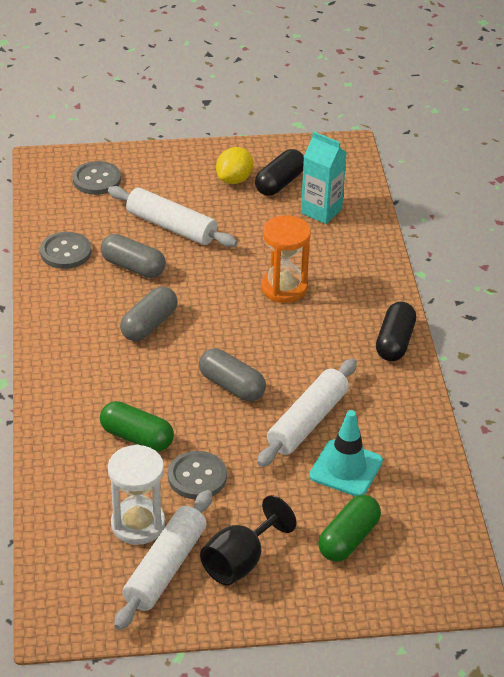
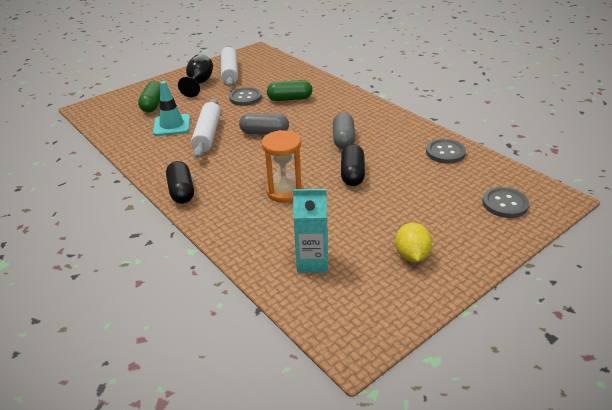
camera: 150 degrees right, 5 degrees down
grey capsule [101,234,166,278] -> none
white rolling pin [108,186,237,247] -> none
white hourglass [108,444,165,545] -> none
black capsule [255,149,304,196] -> black capsule moved to [341,144,365,186]

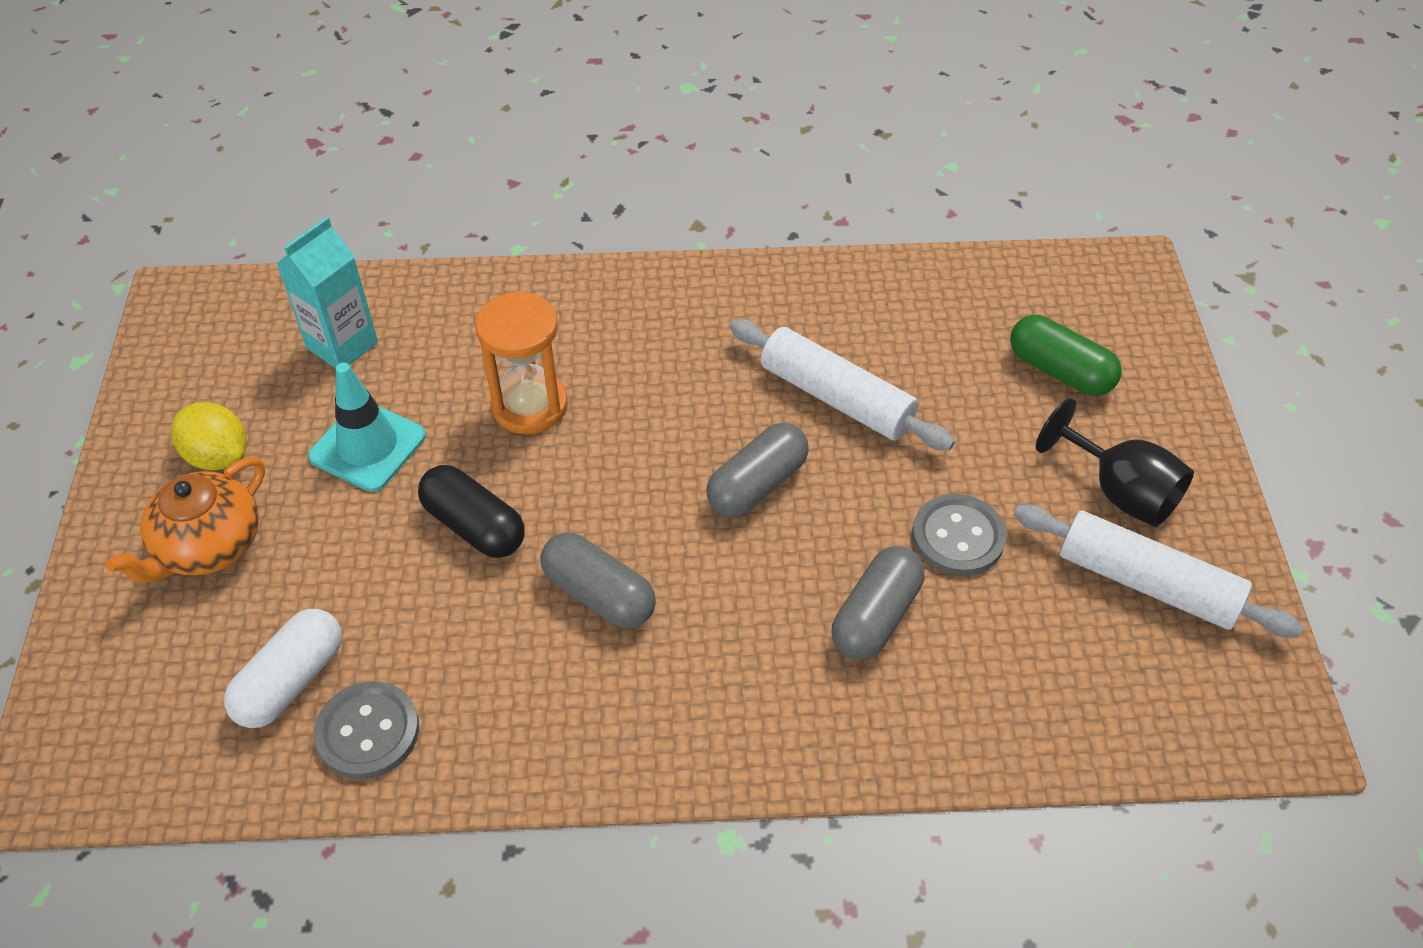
camera: 125 degrees right, 15 degrees up
turquoise traffic cone [153,81,190,136] -> turquoise traffic cone moved to [308,363,426,492]
black capsule [166,161,194,204] -> none
green capsule [267,80,312,101] -> grey capsule [832,546,925,660]
grey button [482,187,529,218] -> none
none -> orange teapot [105,457,265,583]
none -> white capsule [224,609,342,728]

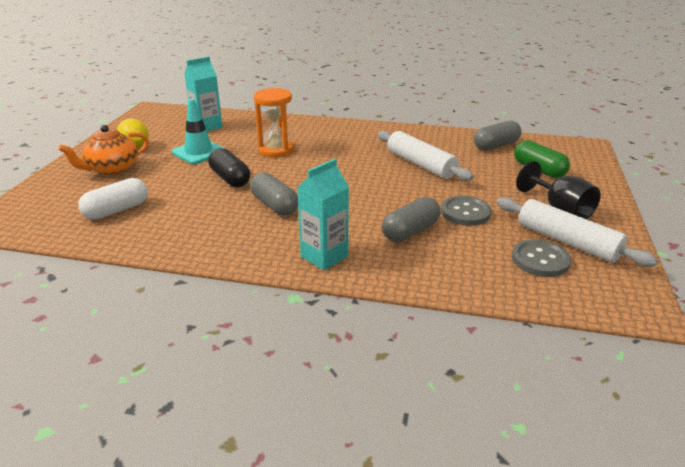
camera: 15 degrees right, 20 degrees down
grey button [314,681,419,779] -> grey button moved to [512,239,571,277]
grey capsule [707,423,809,517] -> grey capsule moved to [474,121,522,150]
none -> turquoise carton [297,159,349,270]

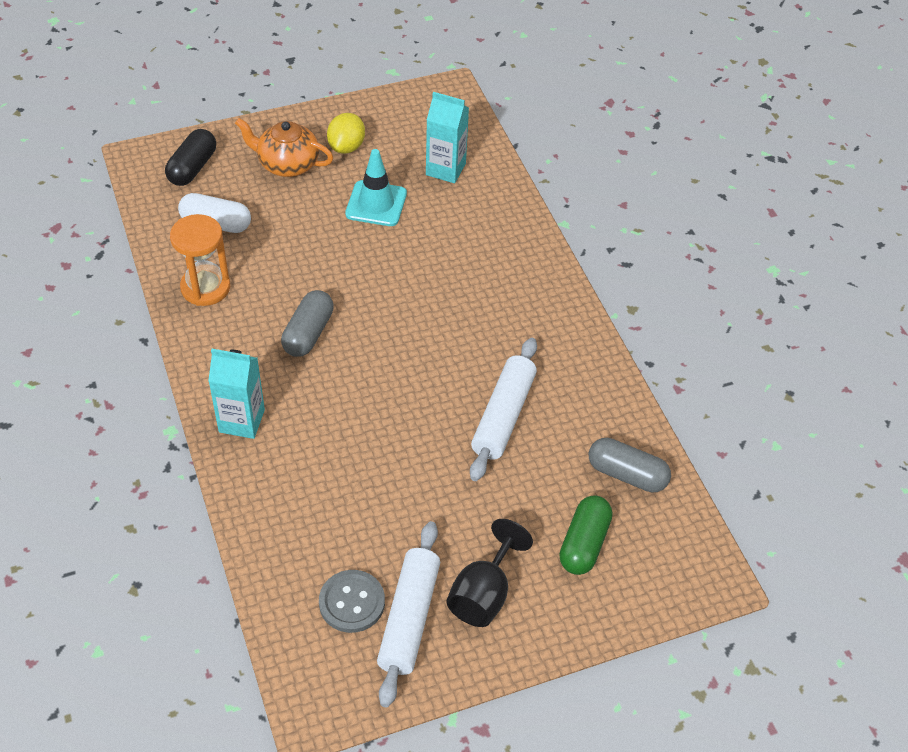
camera: 55 degrees right, 20 degrees up
black capsule [208,148,250,187] -> black capsule moved to [165,129,216,186]
orange hourglass [254,88,294,158] -> orange hourglass moved to [170,214,230,306]
grey capsule [382,197,441,242] -> none
grey button [441,196,491,226] -> none

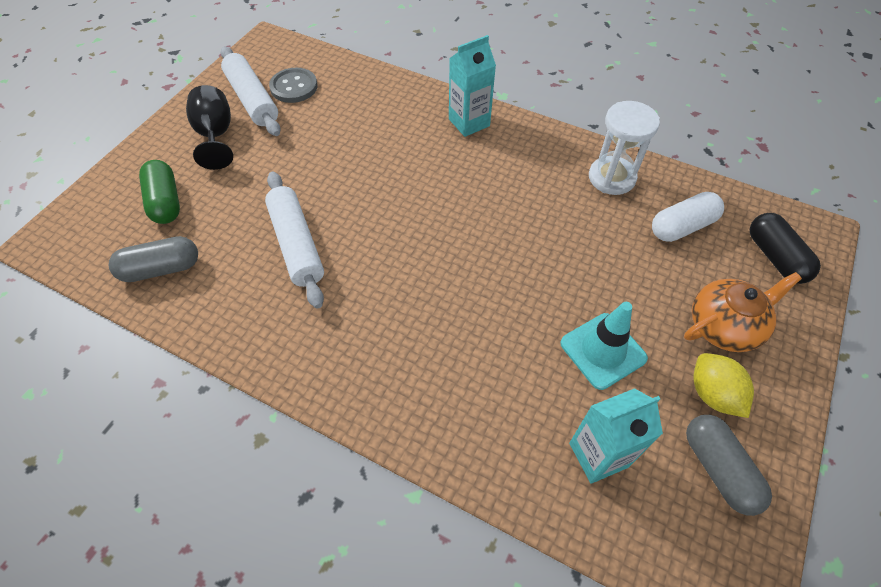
camera: 140 degrees right, 5 degrees up
orange hourglass [170,214,230,306] -> white hourglass [589,101,660,195]
grey capsule [281,290,334,357] -> grey capsule moved to [686,415,772,516]

